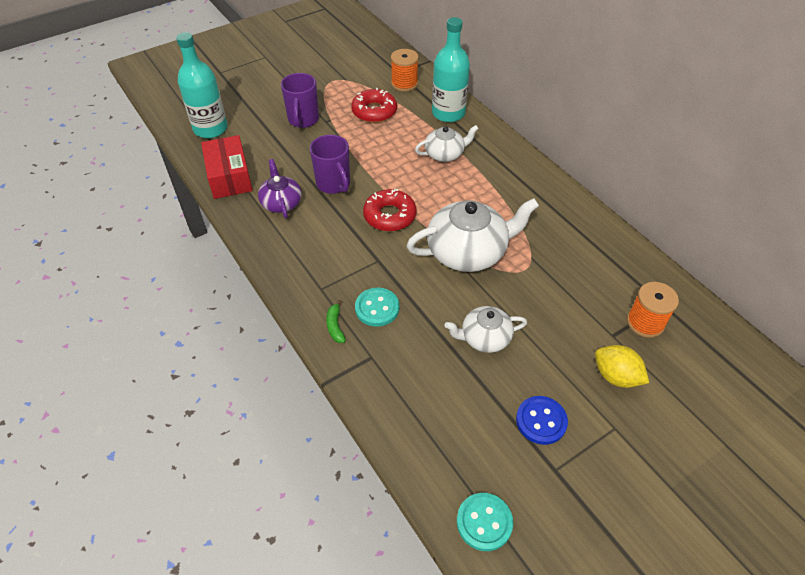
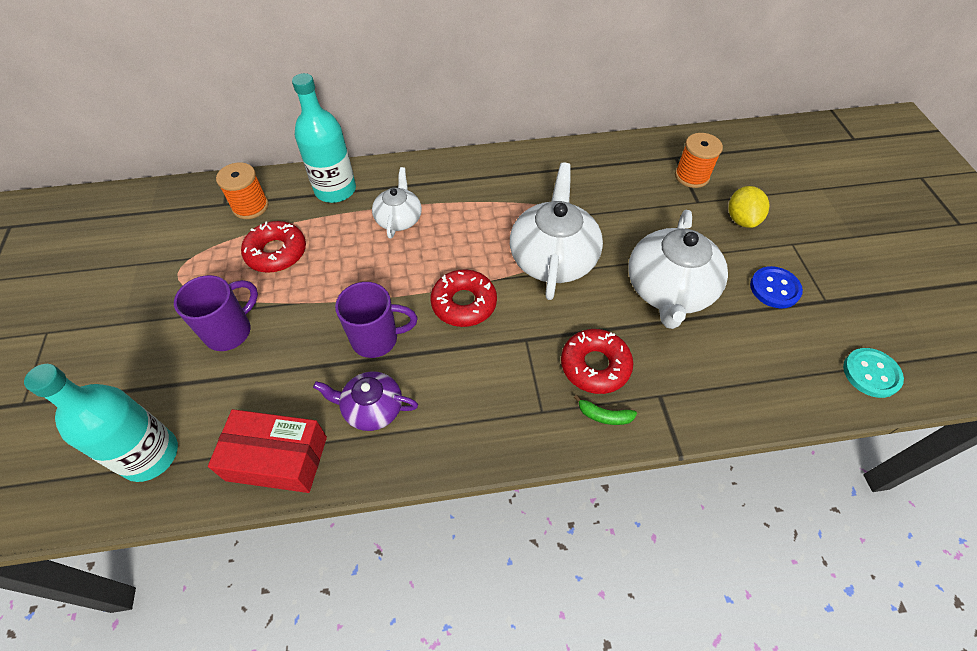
camera: 65 degrees left, 5 degrees up
purple mug [281,73,319,128] -> purple mug turned 75 degrees counterclockwise [174,275,258,351]
turquoise button [355,288,399,327] -> red donut [561,329,633,394]
white teapot [445,306,527,353] -> white teapot [628,210,728,329], size x1.75
yellow lemon [595,345,649,388] -> yellow lemon turned 60 degrees counterclockwise [729,186,769,228]

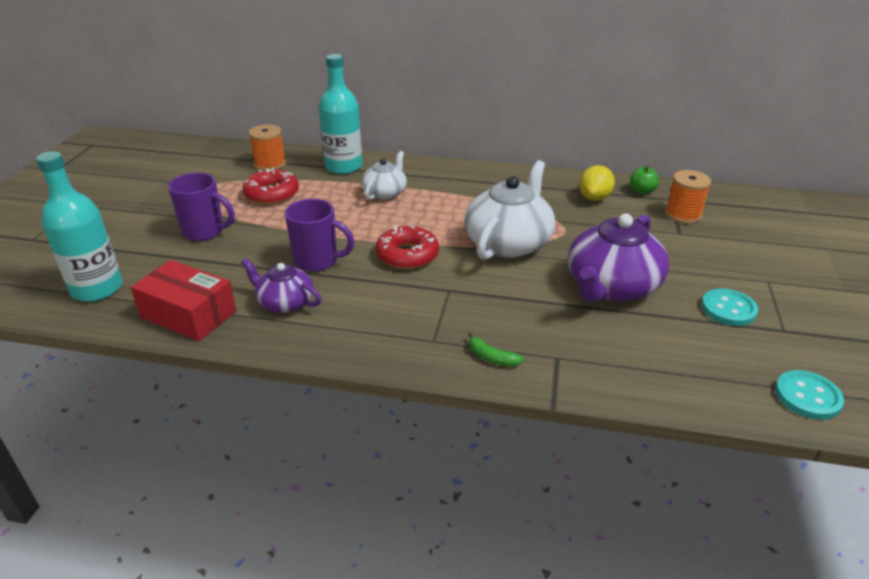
camera: 20 degrees right, 20 degrees down
purple mug [174,275,258,351] -> purple mug turned 45 degrees clockwise [168,173,235,241]
red donut [561,329,633,394] -> none
white teapot [628,210,728,329] -> purple teapot [568,213,669,302]
yellow lemon [729,186,769,228] -> yellow lemon moved to [579,165,615,201]
blue button [750,266,803,308] -> turquoise button [701,288,758,326]
none -> green apple [630,166,659,194]

